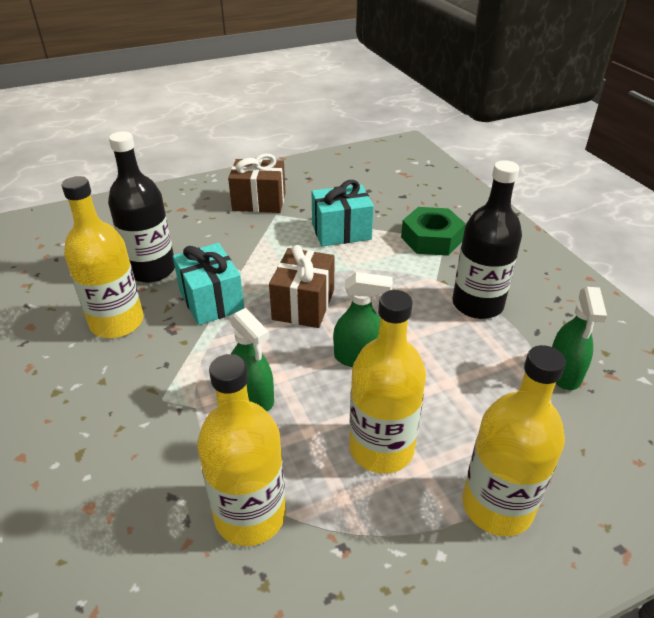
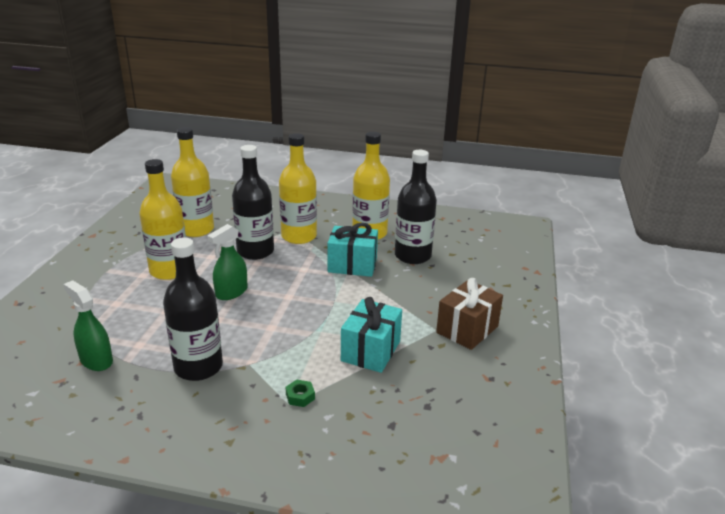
camera: 125 degrees right, 10 degrees down
green spray bottle [229,308,274,411] -> black bottle [232,145,274,260]
brown gift [269,245,335,328] -> none
green nut [401,207,466,256] -> green nut [286,380,315,407], size x0.44
yellow bottle [462,345,566,536] -> yellow bottle moved to [279,133,317,244]

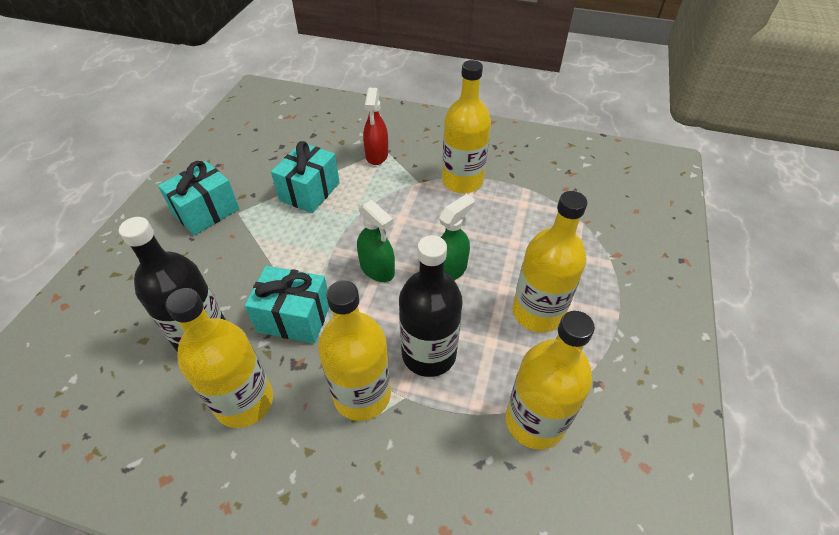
camera: 175 degrees left, 20 degrees up
green spray bottle [63,280,113,371] -> green spray bottle moved to [357,200,395,282]
black bottle [163,237,223,381] -> yellow bottle [442,60,491,193]
green nut [286,380,315,407] -> red spray bottle [363,88,388,165]
brown gift [436,278,503,350] -> turquoise gift [158,161,240,235]

